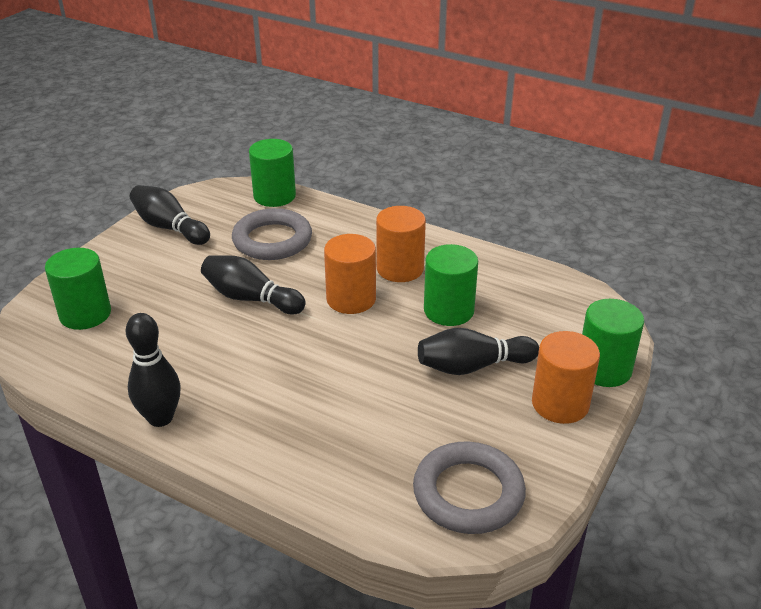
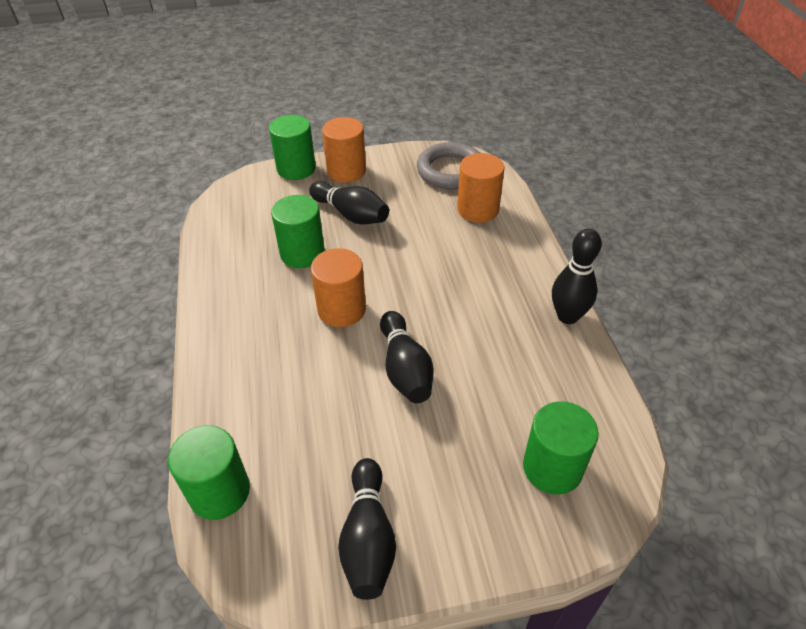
camera: 130 degrees left, 10 degrees up
grey ring [232,208,312,260] -> none
orange cylinder [376,206,426,282] -> orange cylinder moved to [457,153,505,223]

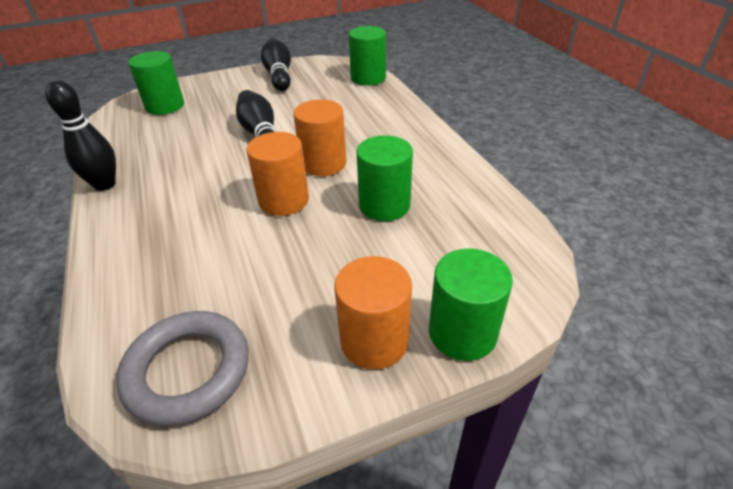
camera: 170 degrees right, 5 degrees down
black bowling pin [309,181,389,224] -> none
orange cylinder [457,153,505,223] -> orange cylinder moved to [246,132,309,216]

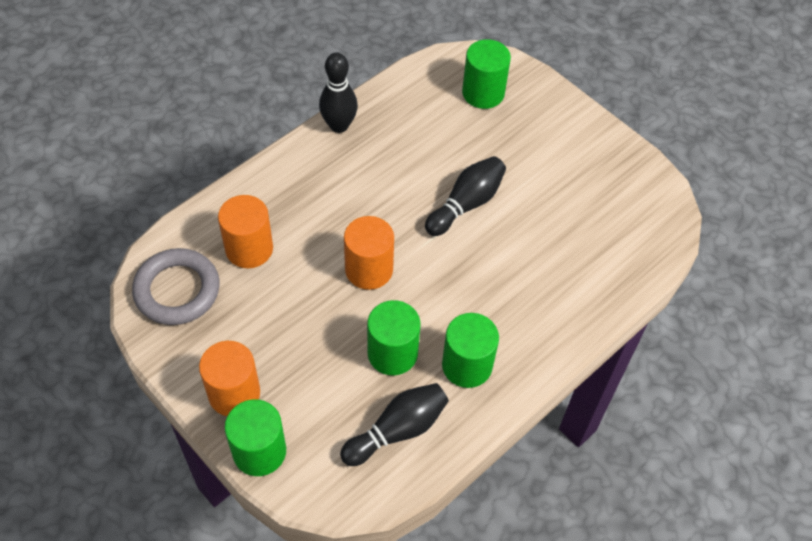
camera: 65 degrees right, 15 degrees up
black bowling pin [261,38,291,91] -> black bowling pin moved to [340,383,449,466]
orange cylinder [293,99,346,176] -> orange cylinder moved to [218,195,273,268]
green cylinder [349,26,386,85] -> green cylinder moved to [442,313,499,388]

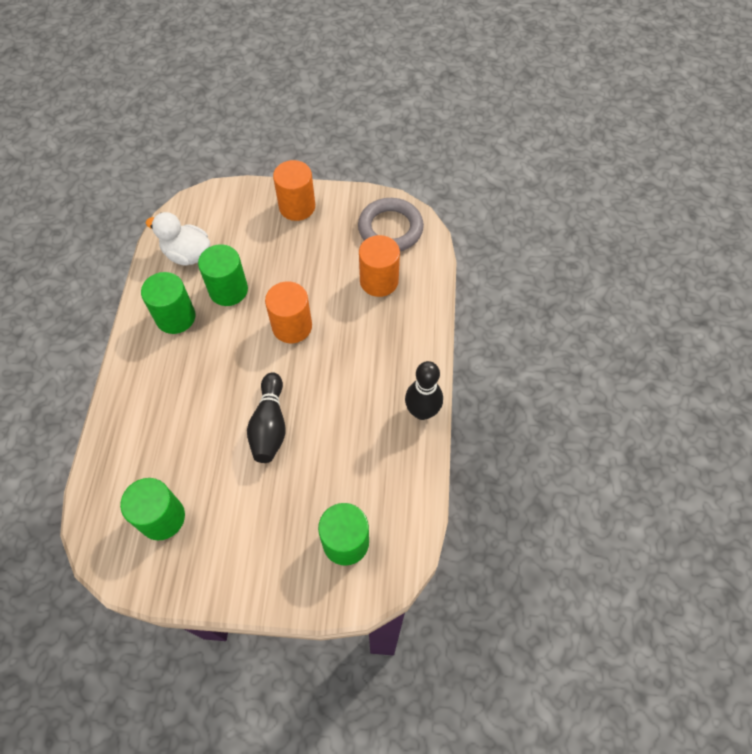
camera: 140 degrees right, 5 degrees up
green cylinder [225,400,286,476] -> green cylinder moved to [120,478,185,540]
black bowling pin [340,383,449,466] -> white duck [146,212,210,266]

